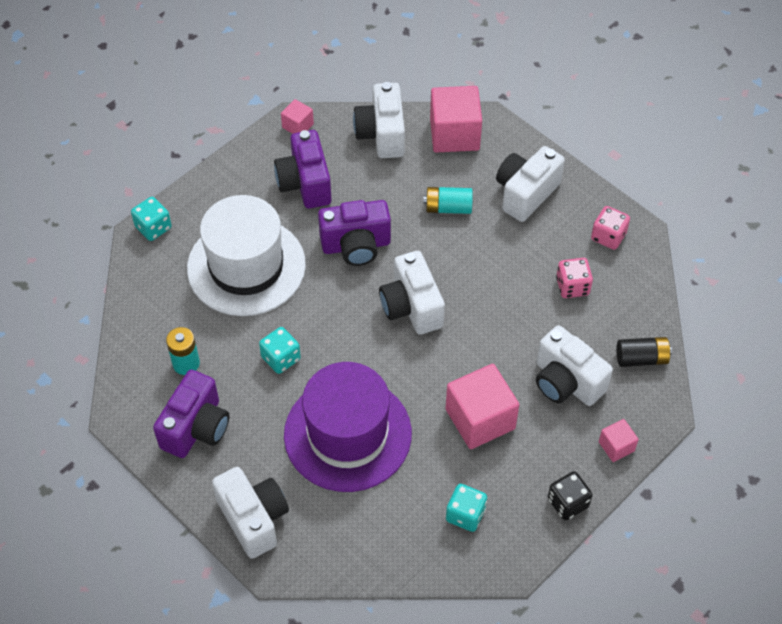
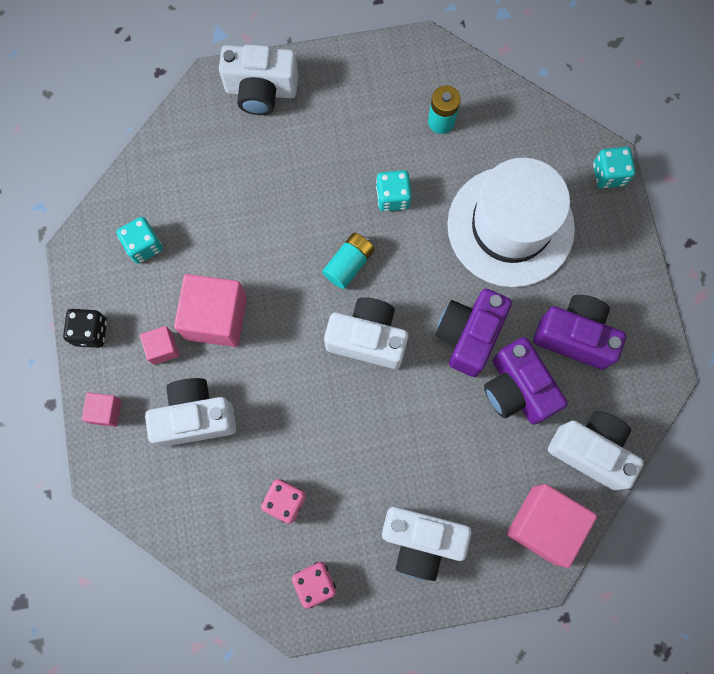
camera: 125 degrees right, 20 degrees up
purple camera [153,370,229,458] -> purple camera moved to [484,337,568,425]
pink cube [281,99,314,134] -> pink cube moved to [140,326,179,365]
purple hat [284,362,412,492] -> none
turquoise battery [423,187,473,214] -> turquoise battery moved to [322,233,375,289]
white camera [496,146,565,222] -> white camera turned 120 degrees clockwise [382,507,472,581]
black battery [616,337,672,367] -> none

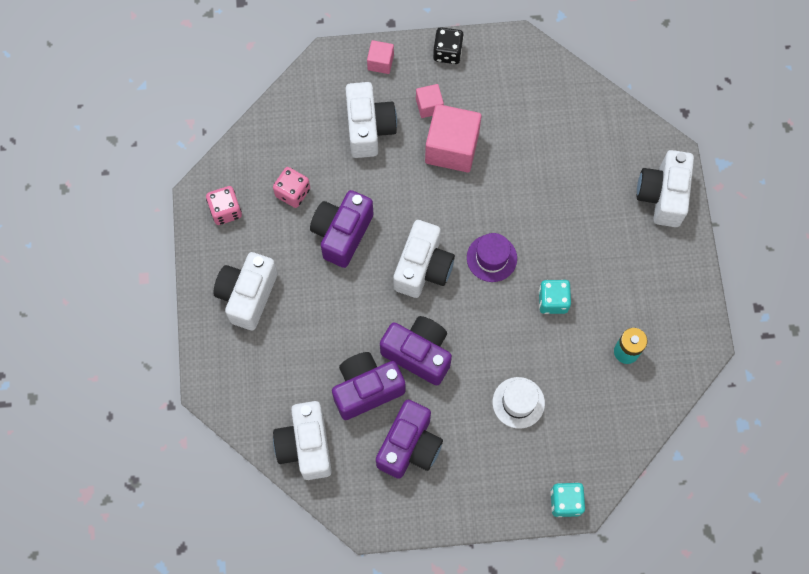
camera: 95 degrees right, 5 degrees down
turquoise dice [116,217,163,264] -> none
turquoise battery [322,233,375,289] -> purple hat [467,233,517,282]
white hat [447,158,575,287] -> white hat [493,377,545,429], size x0.45
pink cube [507,484,597,568] -> none
white camera [548,411,644,490] -> white camera turned 135 degrees clockwise [273,401,332,480]
none -> purple camera [310,190,373,268]

